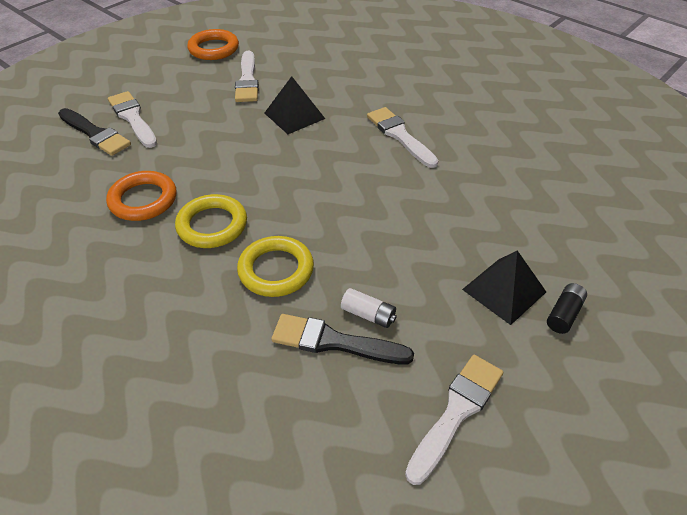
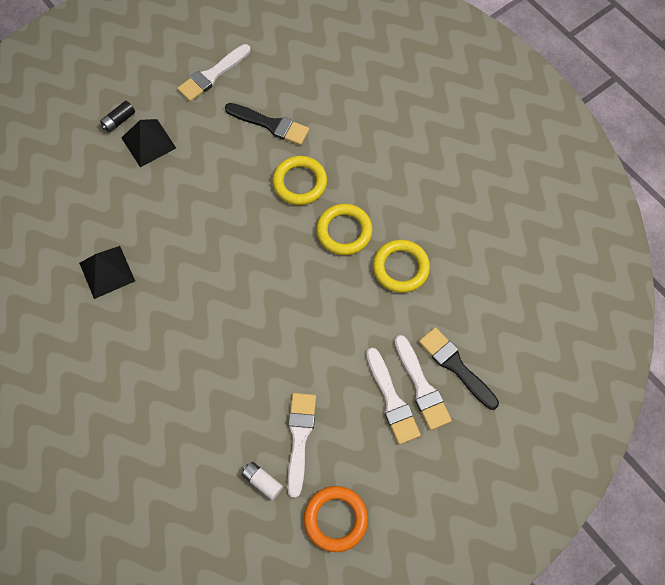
camera: 170 degrees left, 20 degrees up
orange ring [106,171,176,221] -> yellow ring [373,240,430,293]
black pyramid [265,76,325,134] -> black pyramid moved to [79,246,135,299]
white battery [341,288,397,328] -> white battery moved to [242,462,283,500]
white brush [367,107,439,168] -> white brush moved to [366,348,421,445]

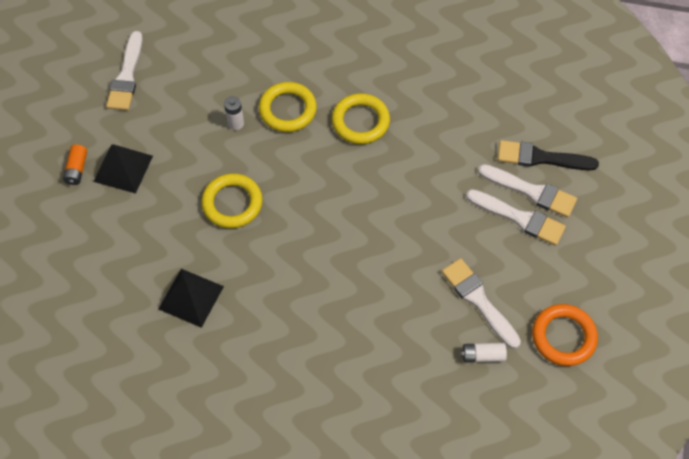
camera: 40 degrees left, 5 degrees down
black battery [100,101,135,132] -> orange battery [63,145,87,185]
black brush [225,103,309,145] -> none
yellow ring [373,240,430,293] -> yellow ring moved to [201,173,263,229]
none -> white battery [224,96,244,130]

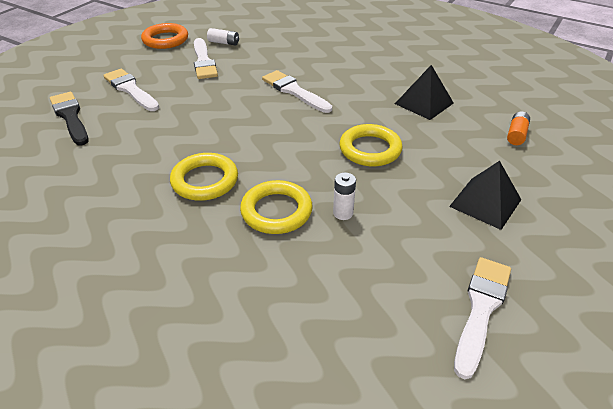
camera: 160 degrees left, 20 degrees down
orange battery [63,145,87,185] -> orange battery moved to [507,112,530,145]
white brush [478,164,577,218] -> white brush moved to [262,70,332,113]
black brush [498,140,599,170] -> black brush turned 150 degrees counterclockwise [50,92,89,146]

